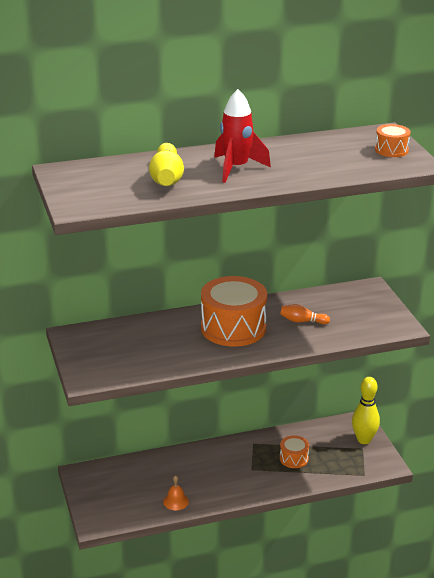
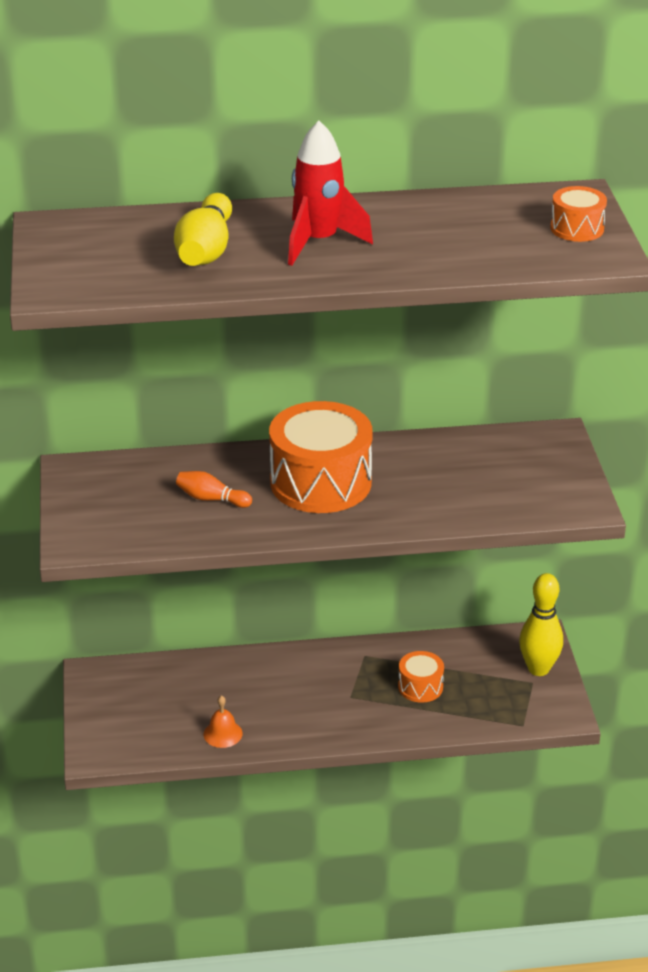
camera: 10 degrees right, 5 degrees up
orange bowling pin [280,304,330,324] -> orange bowling pin moved to [176,471,252,508]

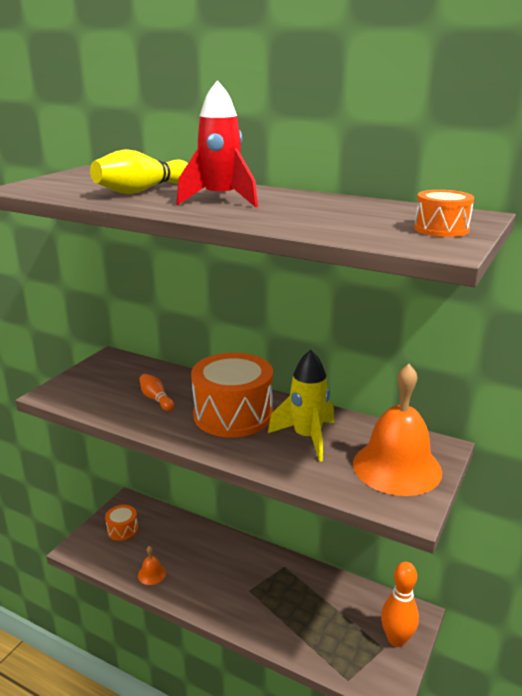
camera: 35 degrees right, 10 degrees down
orange drum [398,651,444,703] -> orange drum moved to [105,505,138,541]
yellow bowling pin [519,573,563,676] -> orange bowling pin [381,562,419,647]
none -> yellow rocket [268,350,334,462]
none -> orange bell [353,364,442,496]

